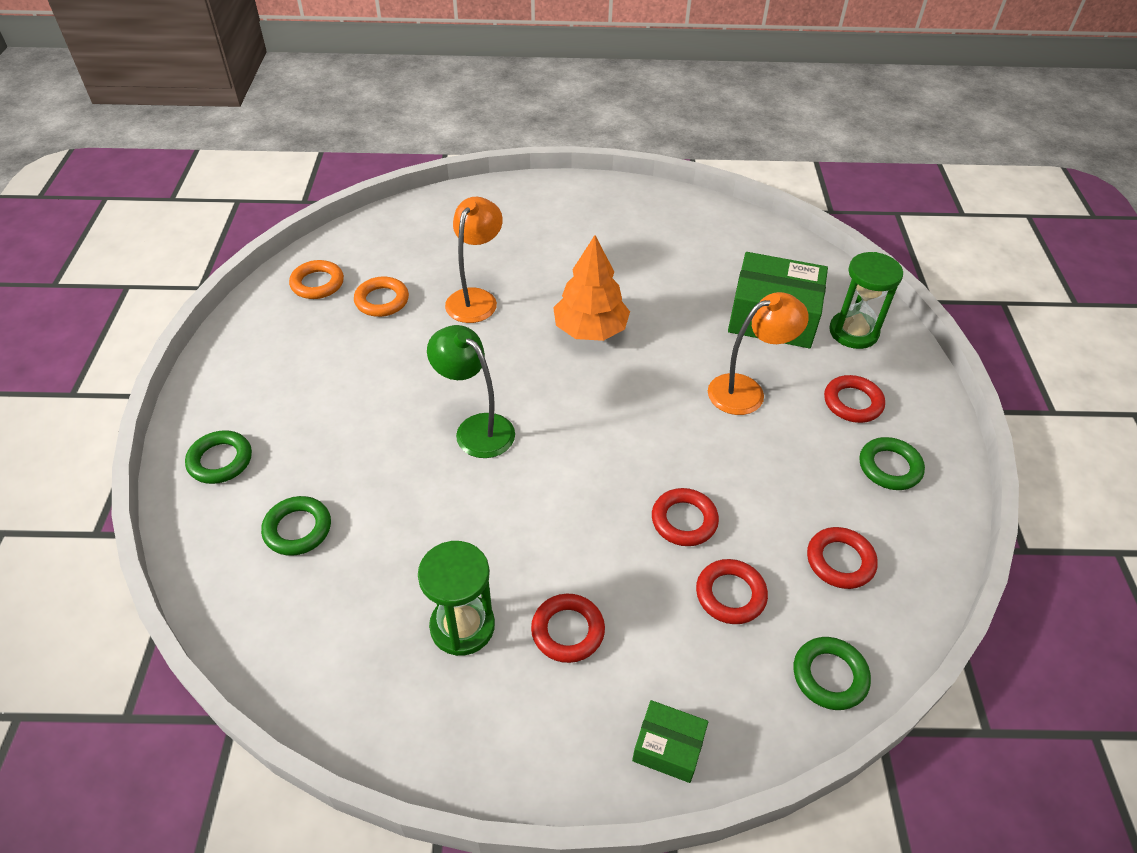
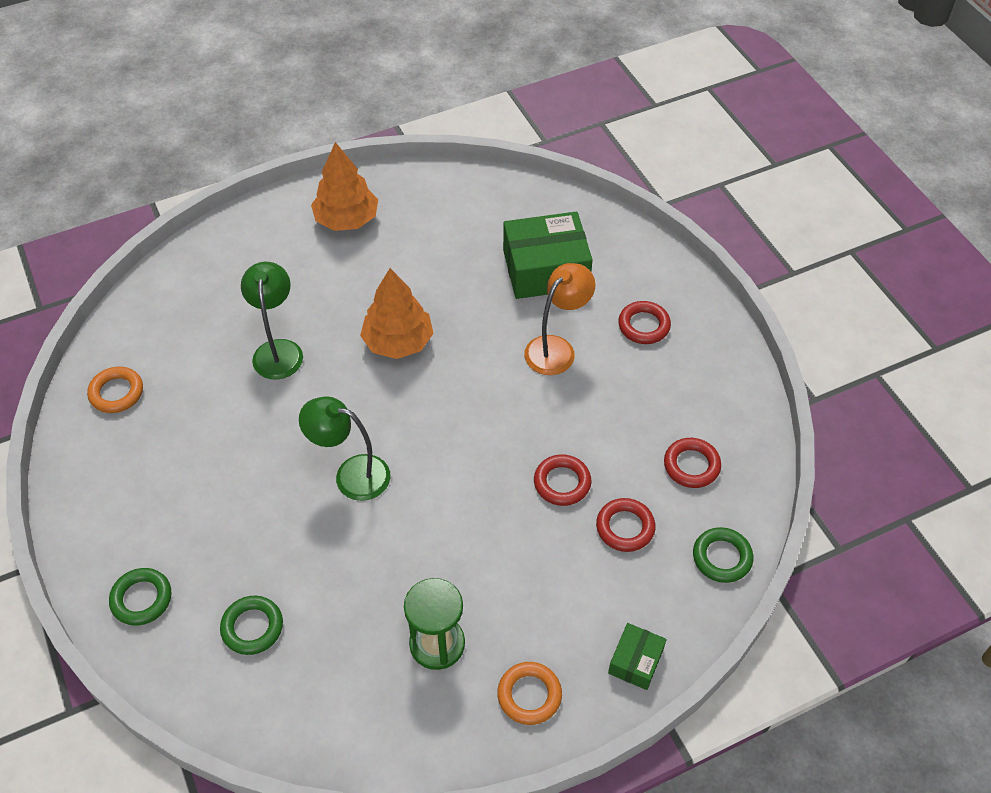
camera: 25 degrees left, 5 degrees up
orange ring [354,276,409,317] -> orange ring moved to [497,662,562,725]
orange lamp [445,197,503,323] -> green lamp [241,262,303,380]
red ring [531,594,605,663] -> none
green box [632,700,708,783] -> green box turned 60 degrees counterclockwise [608,623,666,690]
green hourglass [829,252,903,349] -> none
green ring [860,437,925,490] -> none
none -> orange tree [311,142,378,231]

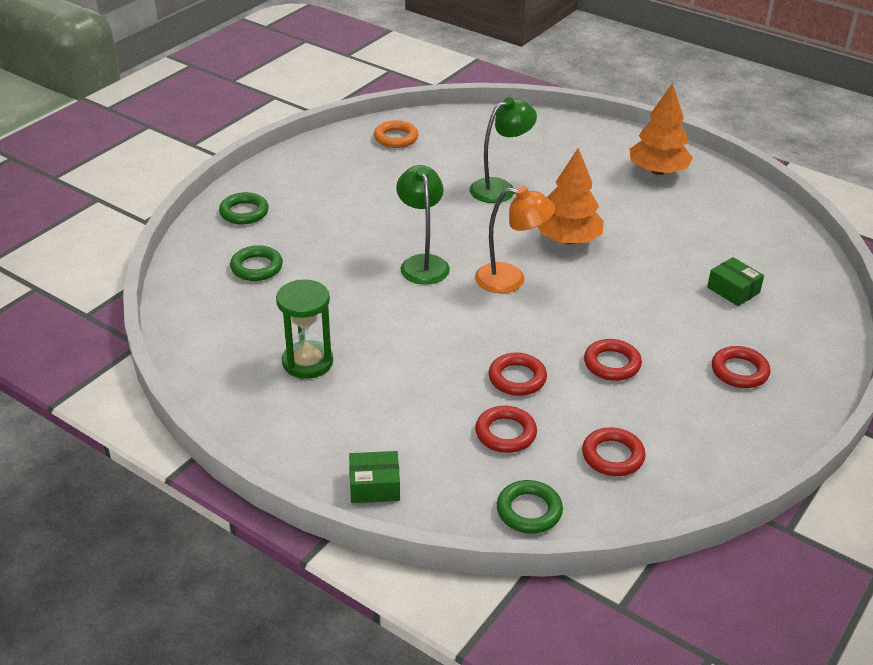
camera: 60 degrees right, 15 degrees down
orange ring [497,662,562,725] -> none
green box [503,212,593,299] -> green box [707,257,764,306], size x0.50
orange lamp [524,263,595,375] -> orange lamp moved to [475,186,555,293]
none -> red ring [584,339,642,381]

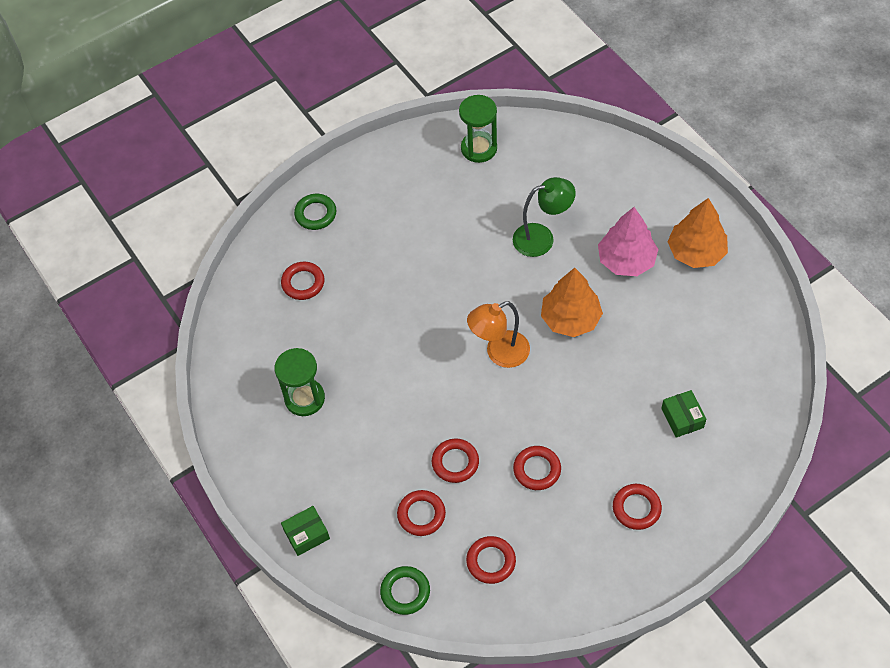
camera: 25 degrees right, 20 degrees up
green ring [230,245,283,281] -> red ring [281,262,325,300]
green box [349,451,400,503] -> green box turned 45 degrees counterclockwise [281,506,330,556]
orange ring [374,120,418,148] -> green hourglass [459,95,497,163]
green lamp [396,165,450,285] -> none
orange lamp [475,186,555,293] -> orange lamp turned 120 degrees clockwise [467,301,530,368]
none -> pink tree [598,207,658,276]

